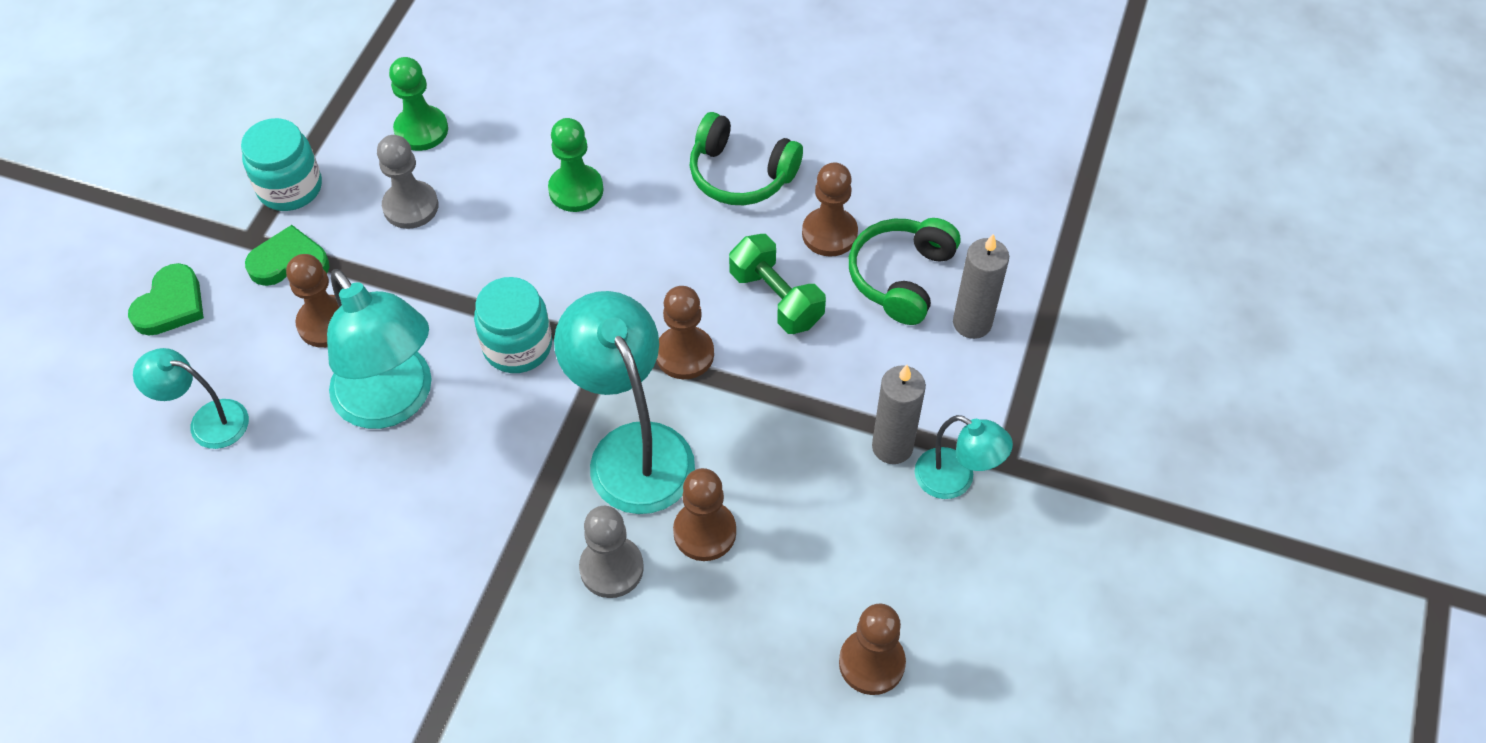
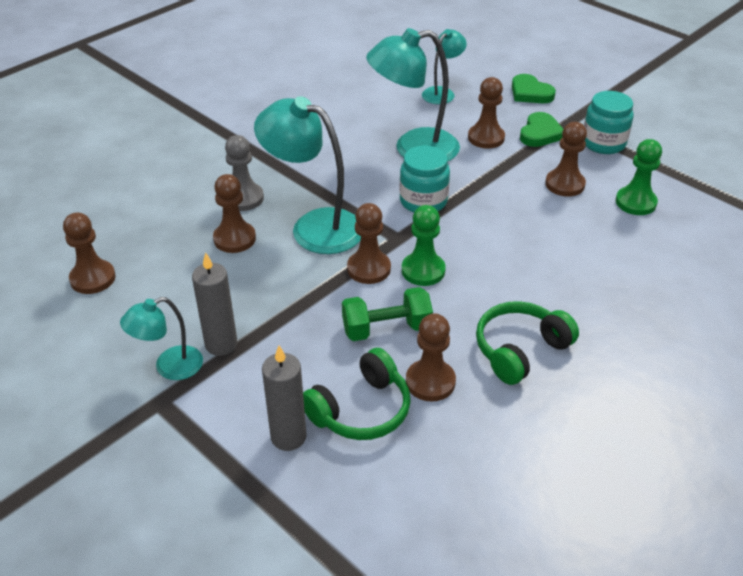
camera: 115 degrees right, 15 degrees down
grey pawn [377,135,438,229] -> brown pawn [545,122,587,197]
green pawn [548,118,603,212] -> green pawn moved to [402,205,446,286]
turquoise lamp [554,291,695,514] -> turquoise lamp turned 150 degrees counterclockwise [254,96,361,254]
green headphones [849,218,960,325] -> green headphones turned 90 degrees clockwise [303,348,411,440]

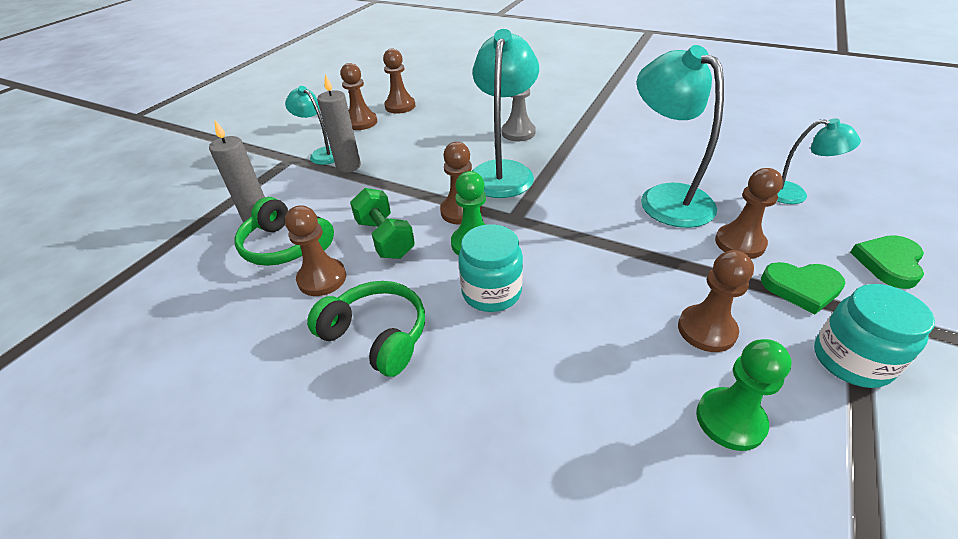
camera: 75 degrees right, 0 degrees up
brown pawn [213,174,256,253] -> brown pawn moved to [340,63,377,130]
turquoise jar [399,146,450,213] -> turquoise jar moved to [458,224,523,312]

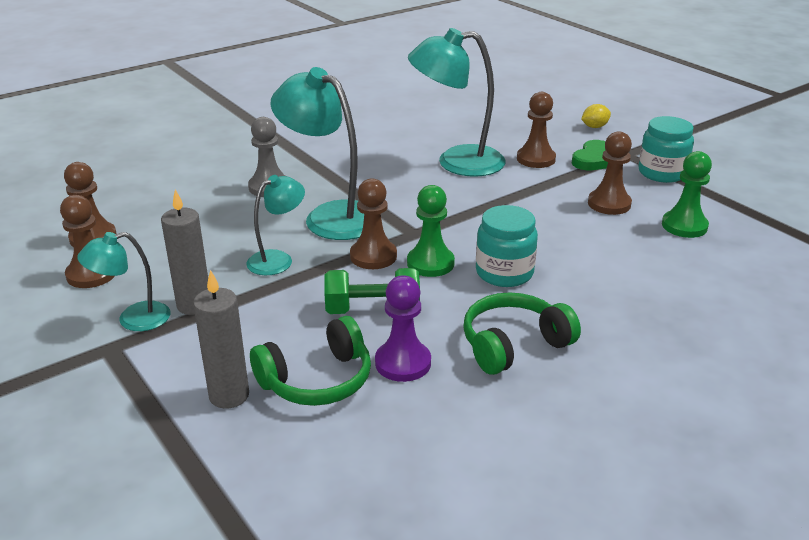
camera: 65 degrees left, 10 degrees down
brown pawn [285,205,346,296] -> purple pawn [375,275,431,382]
turquoise lamp [777,118,861,204] -> turquoise lamp moved to [246,175,305,275]
green heart [850,235,924,289] -> yellow lemon [581,104,611,128]

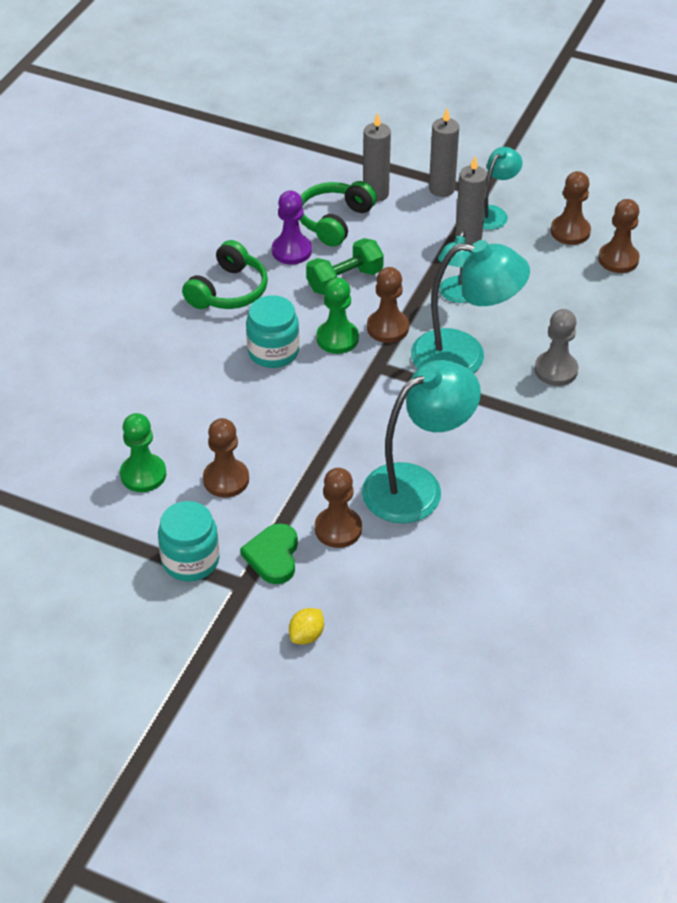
camera: 150 degrees right, 15 degrees up
none -> grey candle [429,108,459,197]

